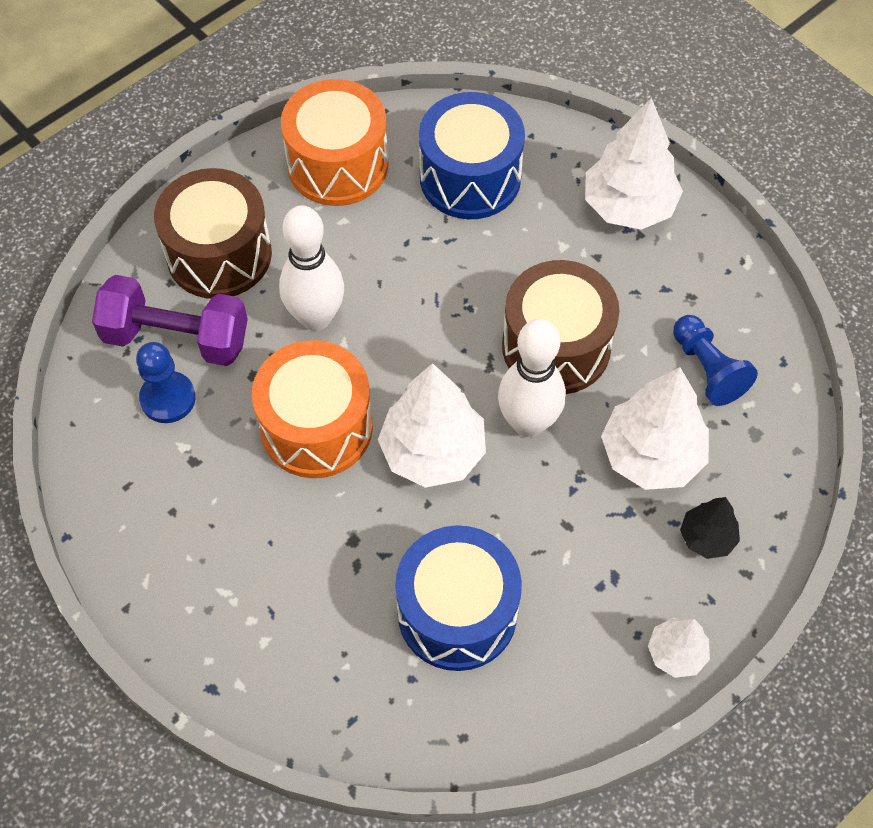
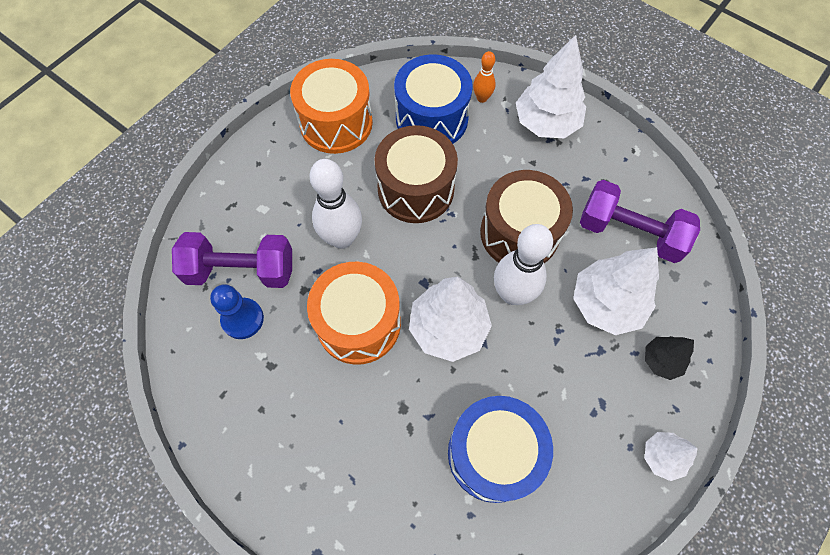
camera: 10 degrees left, 5 degrees up
brown drum [154,168,272,299] -> brown drum moved to [374,125,458,223]
blue pawn [673,315,758,406] -> purple dumbbell [580,180,700,263]
none -> orange bowling pin [473,51,496,103]

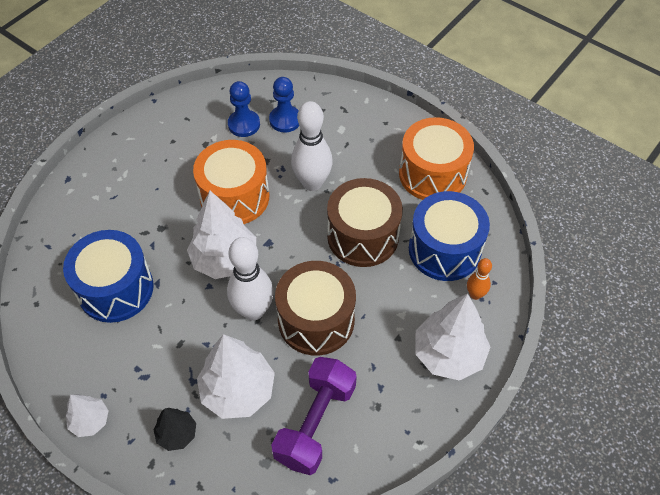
camera: 90 degrees right, 10 degrees down
purple dumbbell [172,232,292,288] -> blue pawn [269,77,299,133]

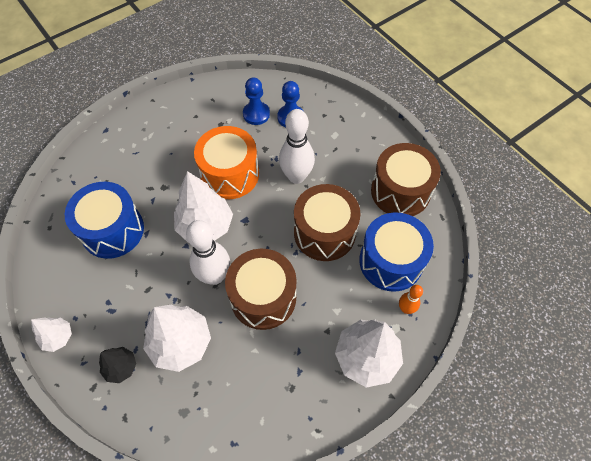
camera: 15 degrees right, 5 degrees up
purple dumbbell [271,357,357,475] -> none
orange drum [399,117,474,200] -> brown drum [371,143,441,216]

